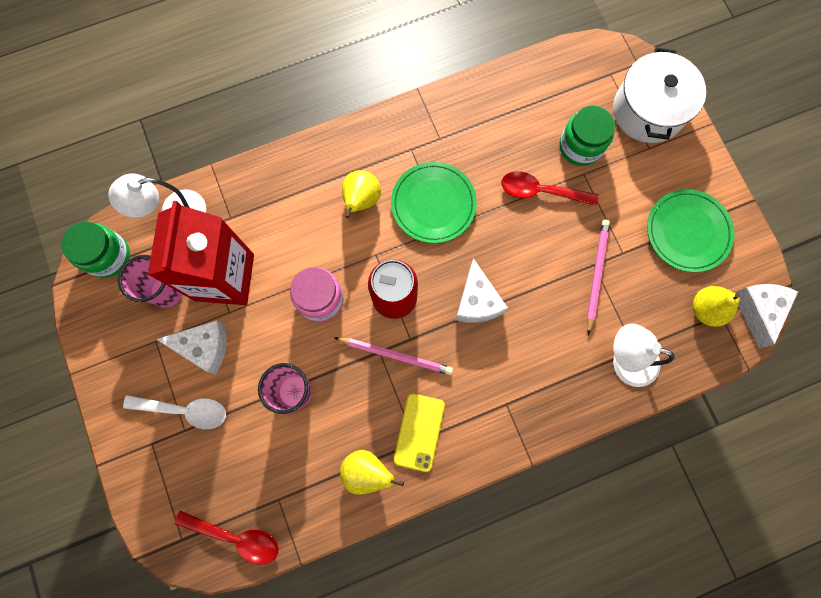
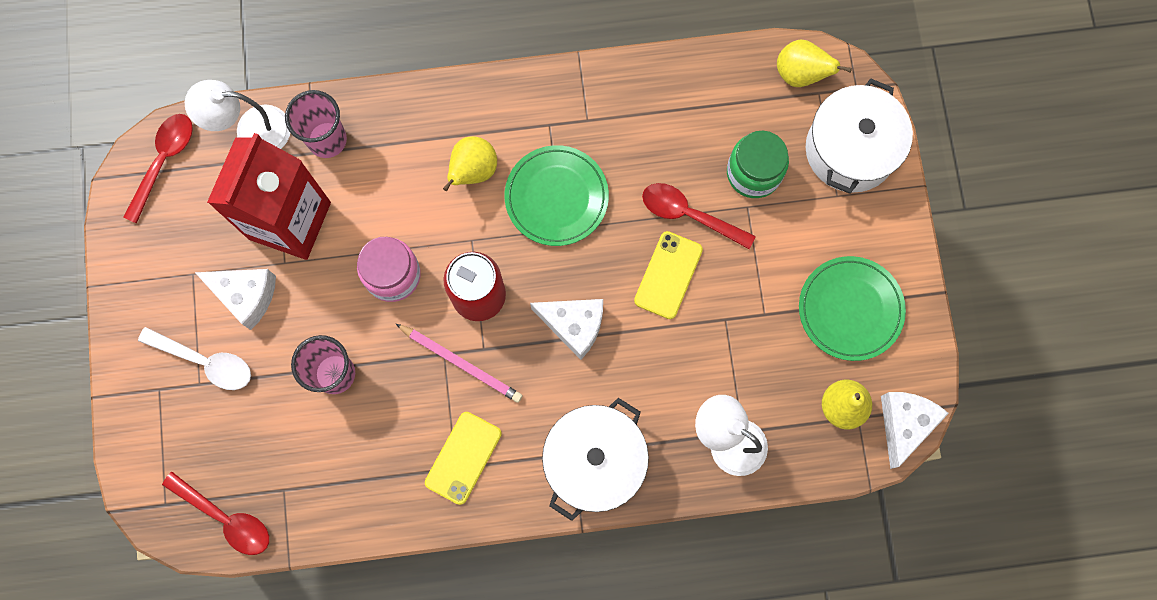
camera: 15 degrees right, 0 degrees up
green jar [61,222,130,278] -> red spoon [123,114,193,224]
pink cup [118,255,182,308] -> pink cup moved to [285,90,347,158]
yellow pear [340,450,404,495] -> yellow pear moved to [777,39,852,87]
white cheese [456,258,508,323] -> white cheese turned 75 degrees counterclockwise [530,299,603,360]
pink pencil [587,220,610,335] -> none
none -> white pot [542,398,649,521]
none -> yellow phone [634,231,703,319]

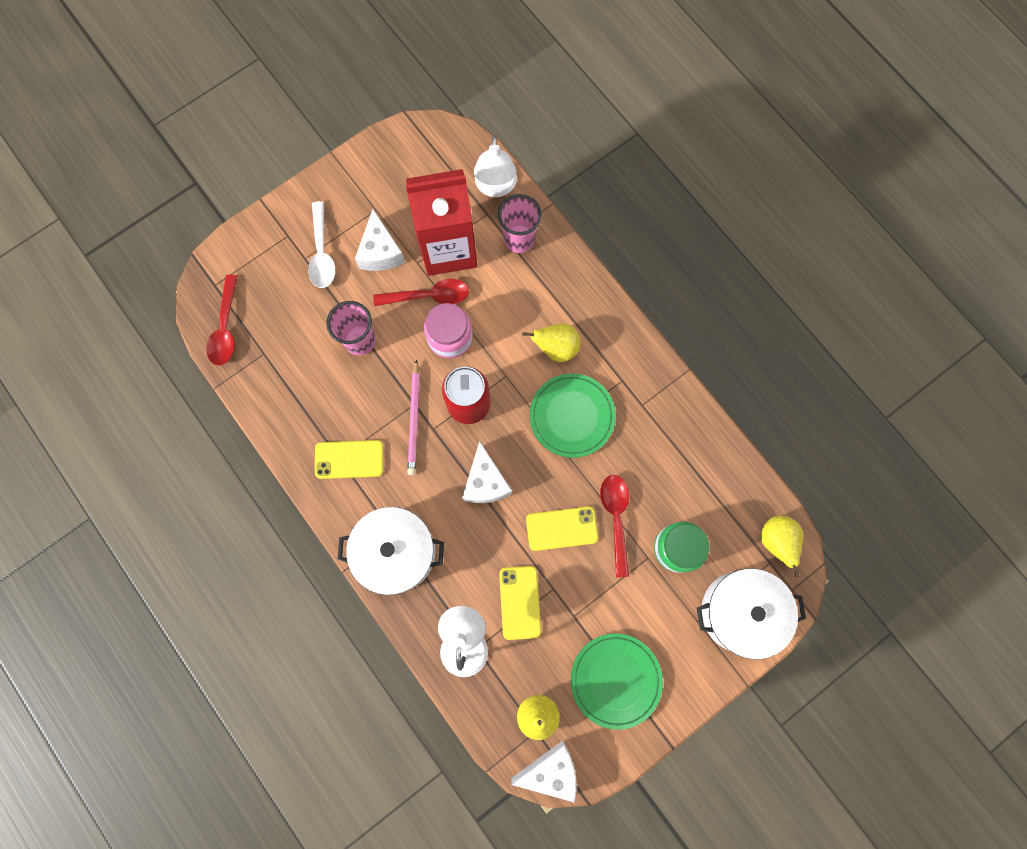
camera: 60 degrees right, 0 degrees up
red spoon [123,114,193,224] -> red spoon moved to [373,279,469,306]
white lamp [185,80,290,149] -> white lamp turned 150 degrees counterclockwise [474,135,517,197]
none -> yellow phone [499,566,541,640]

